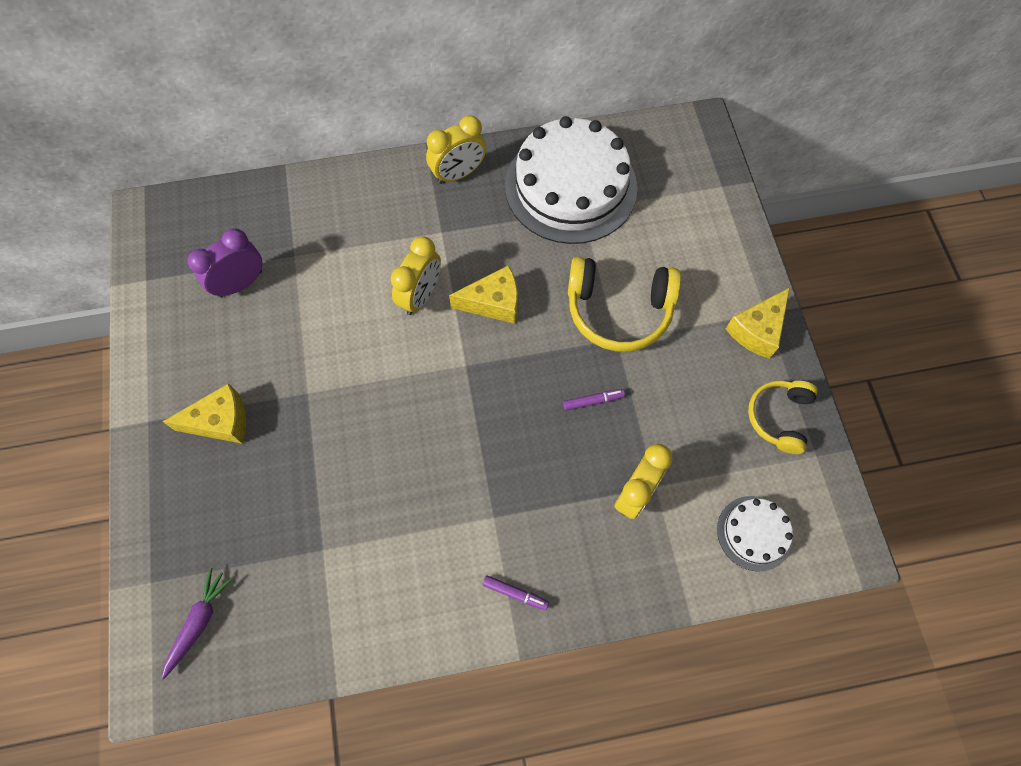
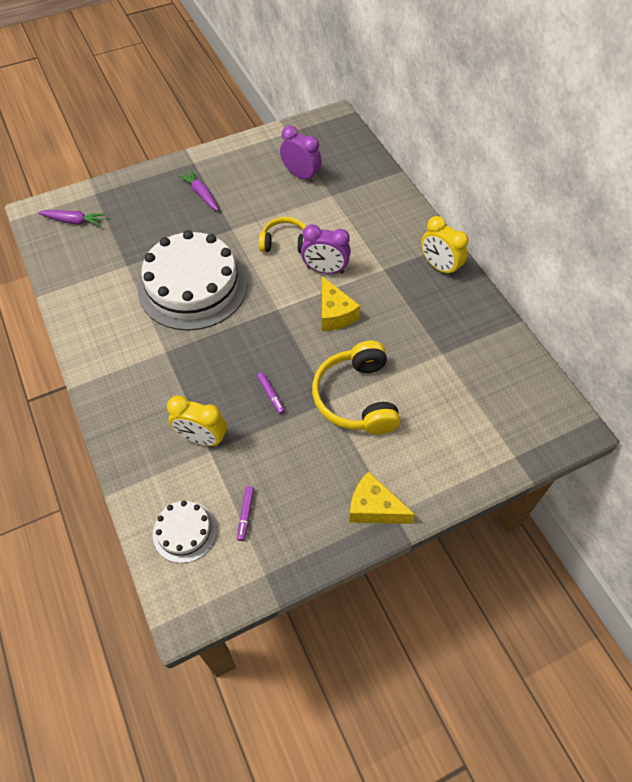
camera: 75 degrees right, 10 degrees down
yellow cheese [162,383,246,444] -> purple carrot [178,169,219,211]
yellow clock [391,236,441,315] -> purple clock [301,224,351,274]
purple marker [482,575,549,610] -> purple marker moved to [237,486,254,541]
white cake [505,116,638,244] -> white cake moved to [138,230,248,331]
yellow headphones [748,380,817,454] -> yellow headphones moved to [259,217,306,254]

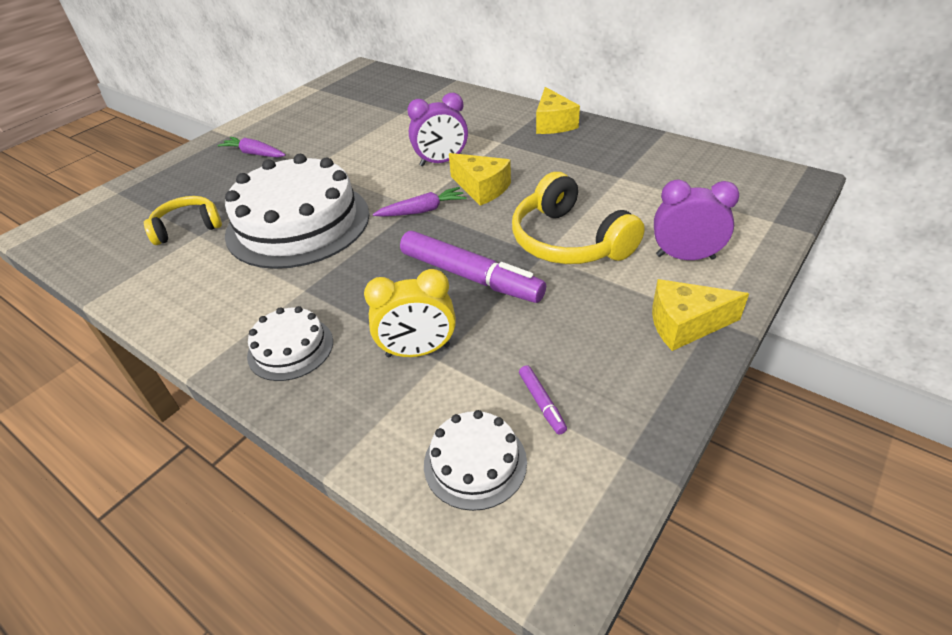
camera: 25 degrees left, 15 degrees down
purple carrot [38,210,105,226] -> purple carrot moved to [373,187,467,217]
purple marker [257,372,285,414] -> purple marker [400,231,546,303], size x2.36
yellow headphones [259,217,306,254] -> yellow headphones moved to [144,196,222,245]
purple clock [280,125,322,183] -> purple clock moved to [654,179,739,260]
yellow clock [421,216,469,277] -> yellow cheese [536,87,580,134]
none -> white cake [247,306,333,381]

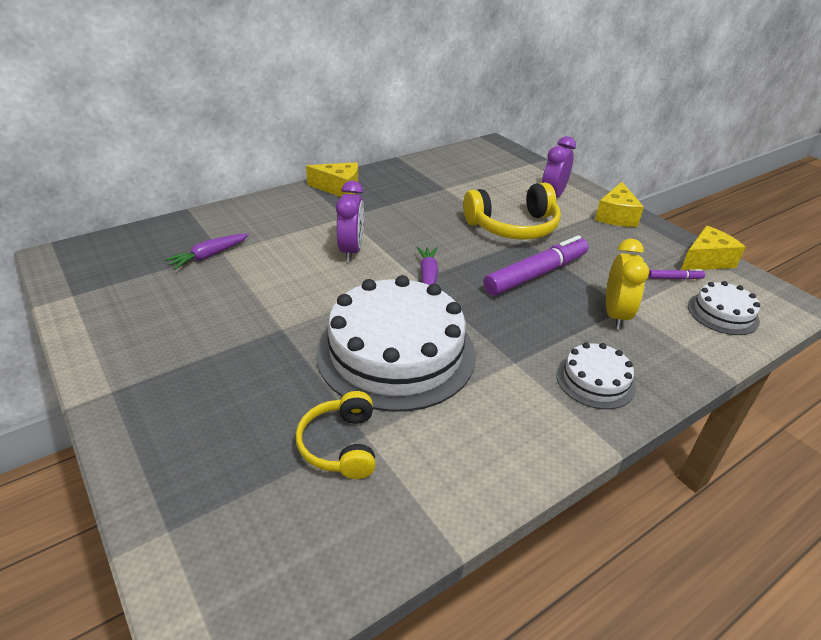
camera: 75 degrees left, 5 degrees down
purple carrot [218,137,286,158] -> purple carrot moved to [164,234,249,270]
yellow cheese [449,153,511,206] -> yellow cheese moved to [681,226,745,270]

